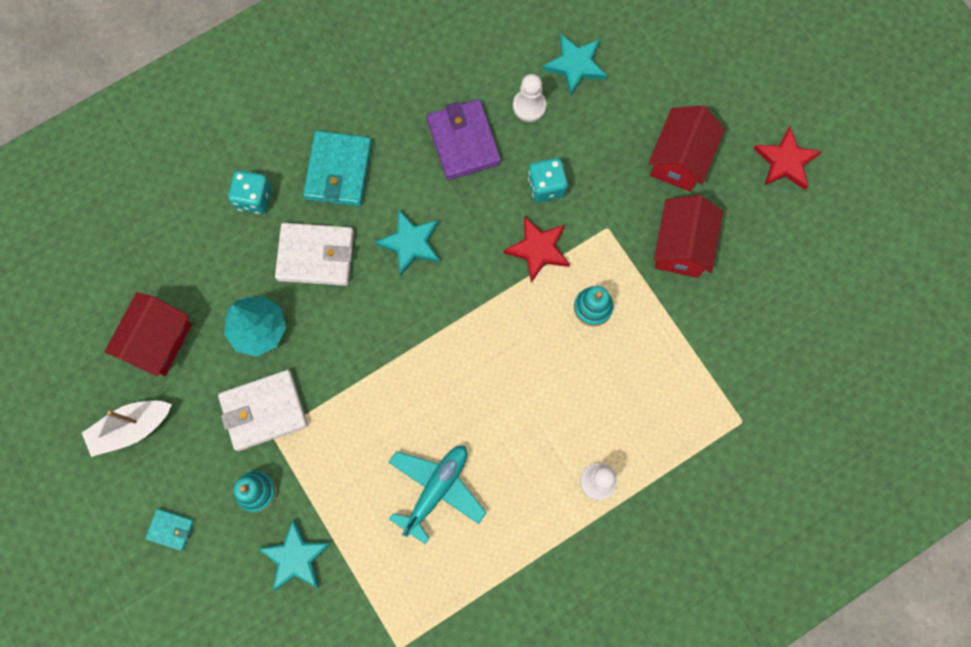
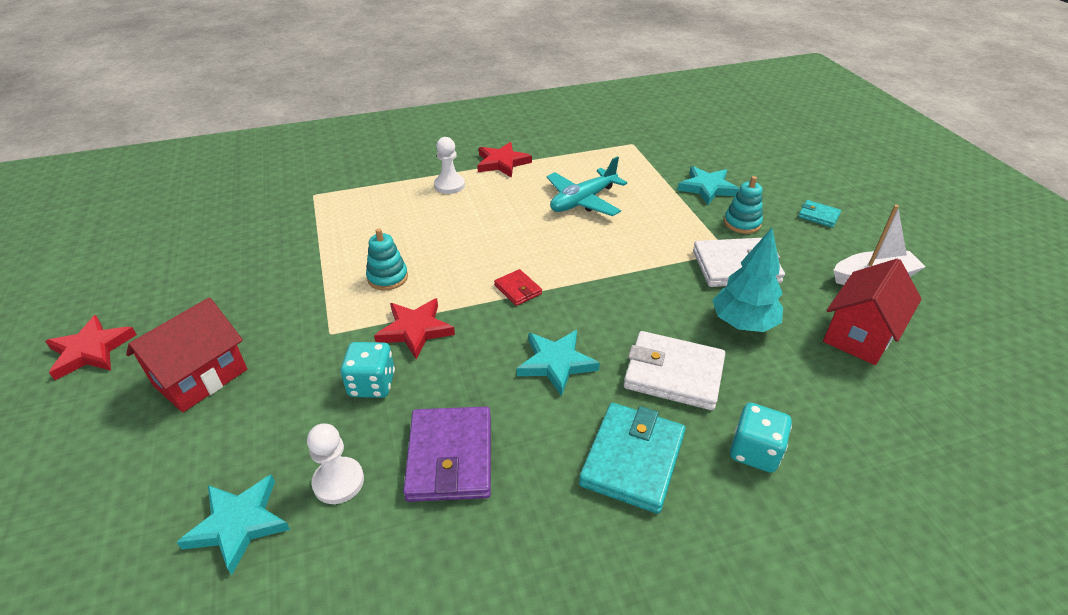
camera: 165 degrees left, 35 degrees down
red house [654,195,723,278] -> none
none -> red star [477,142,532,178]
none -> red wallet [494,269,542,306]

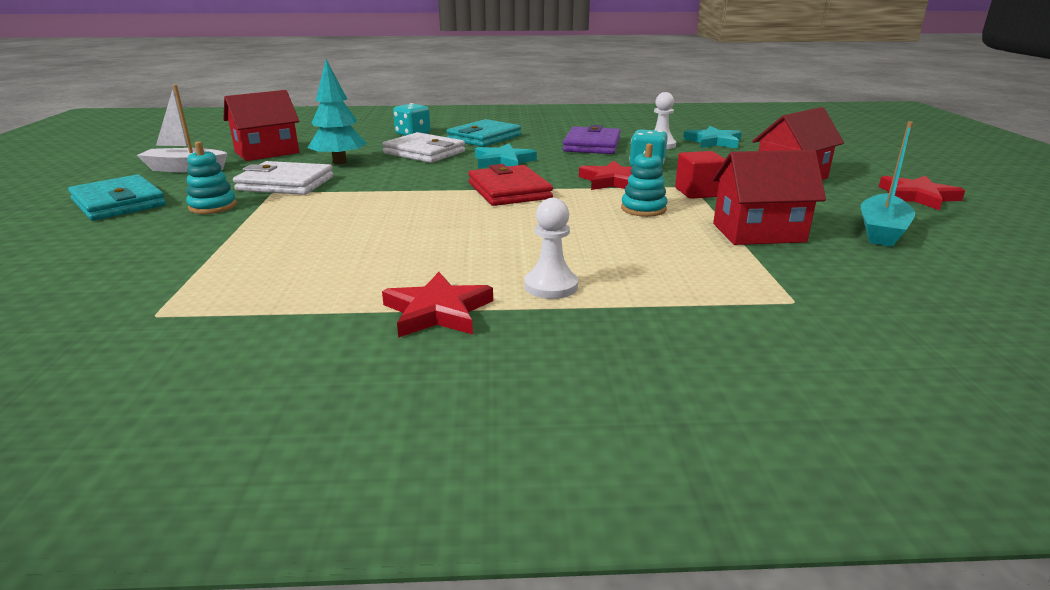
camera: 165 degrees left, 15 degrees down
red wallet [494,269,542,306] -> red wallet [468,164,553,206], size x1.95
turquoise plane [547,156,627,216] -> none
turquoise star [677,166,740,205] -> none
turquoise wallet [798,200,841,227] -> turquoise wallet [68,174,166,221], size x1.95
none -> red cube [675,151,725,199]
none -> red house [712,150,826,245]
none -> turquoise boat [861,121,915,247]

